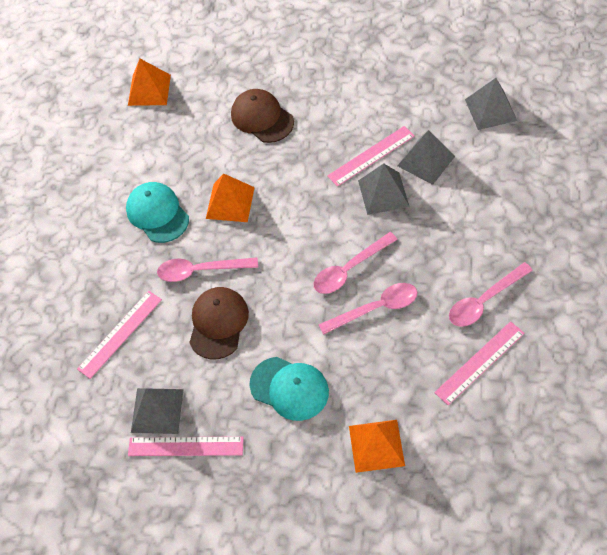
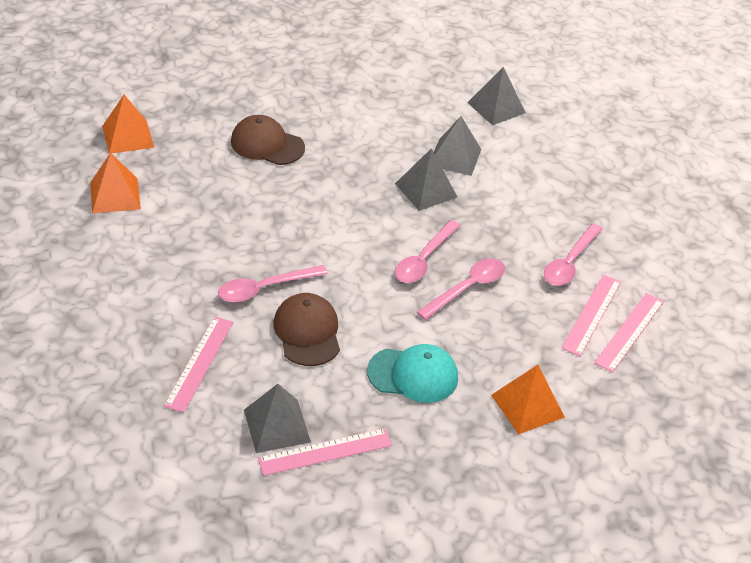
camera: 30 degrees left, 15 degrees down
turquoise cap [126,182,189,243] -> none
orange pyramid [206,173,255,222] -> orange pyramid moved to [90,153,141,213]
pink ruler [327,126,415,187] -> pink ruler moved to [594,293,664,373]

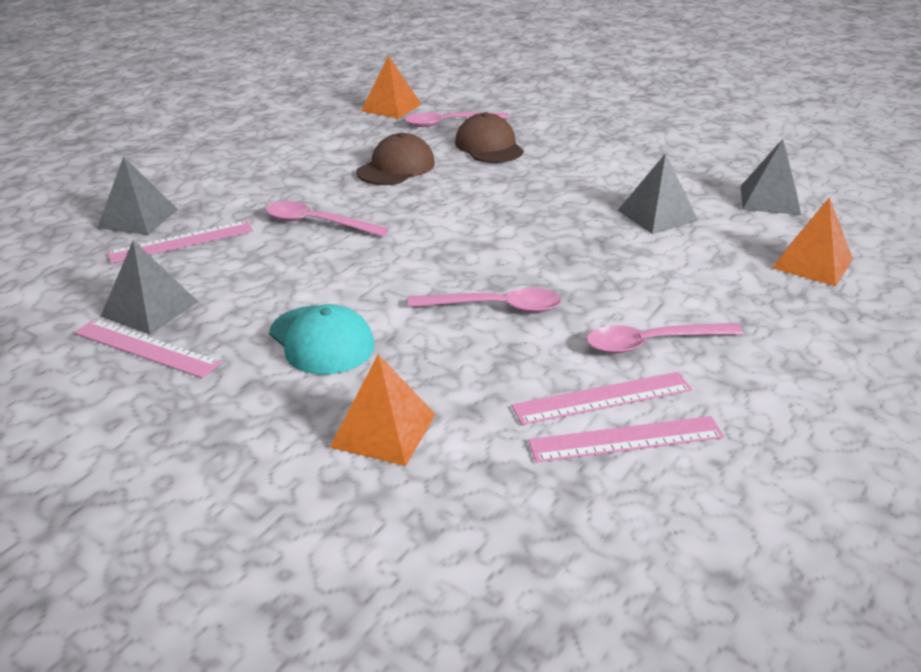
camera: 50 degrees right, 10 degrees down
orange pyramid [90,153,141,213] -> orange pyramid moved to [772,197,853,286]
brown cap [273,293,340,366] -> brown cap moved to [356,133,435,185]
grey pyramid [395,148,457,211] -> grey pyramid moved to [97,156,178,235]
pink spoon [395,220,461,283] -> pink spoon moved to [405,112,510,127]

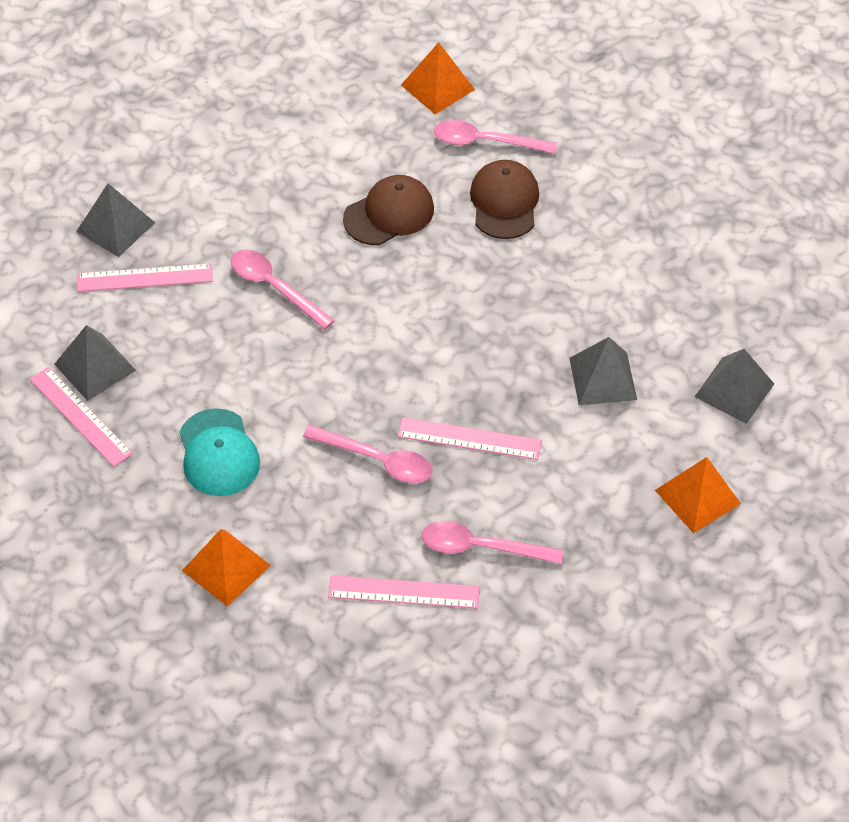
camera: 20 degrees right, 20 degrees up
pink ruler [528,416,724,463] -> pink ruler moved to [398,417,542,460]

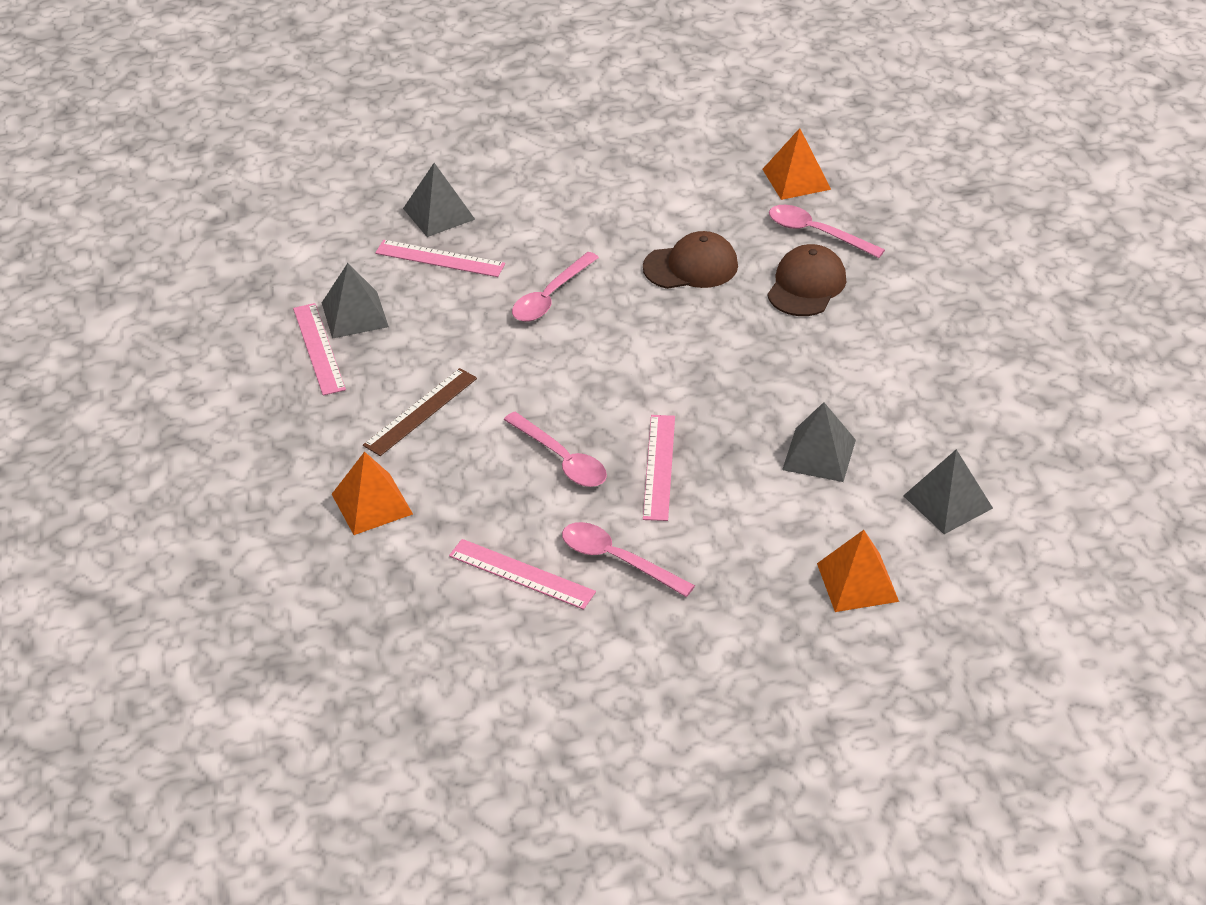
camera: 25 degrees right, 10 degrees down
turquoise cap [179,408,260,496] -> brown ruler [363,368,477,456]
pink spoon [230,249,335,330] -> pink spoon turned 120 degrees counterclockwise [512,252,599,322]
pink ruler [398,417,542,460] -> pink ruler turned 60 degrees clockwise [643,415,675,521]

